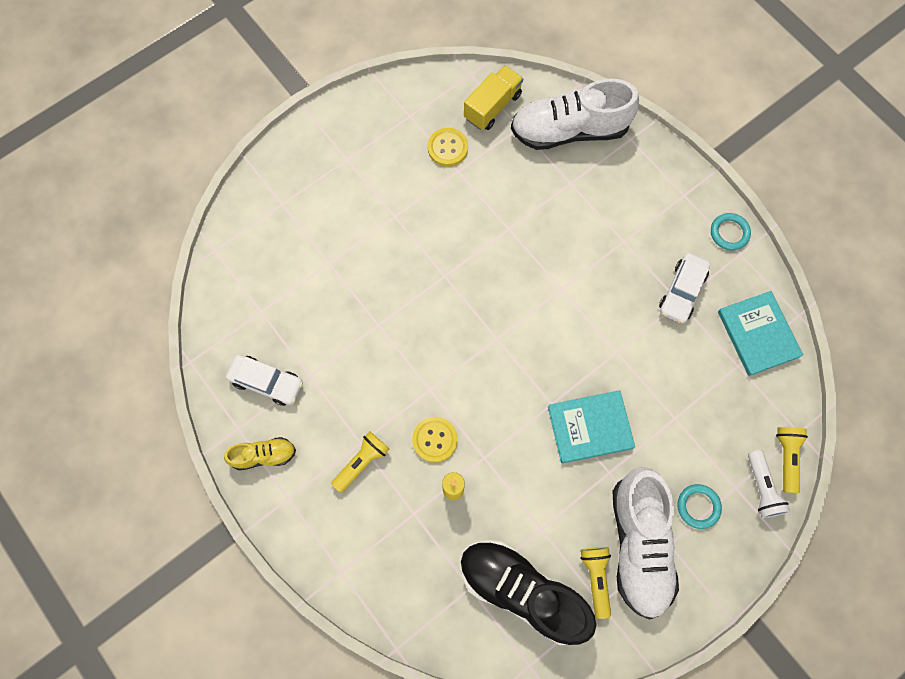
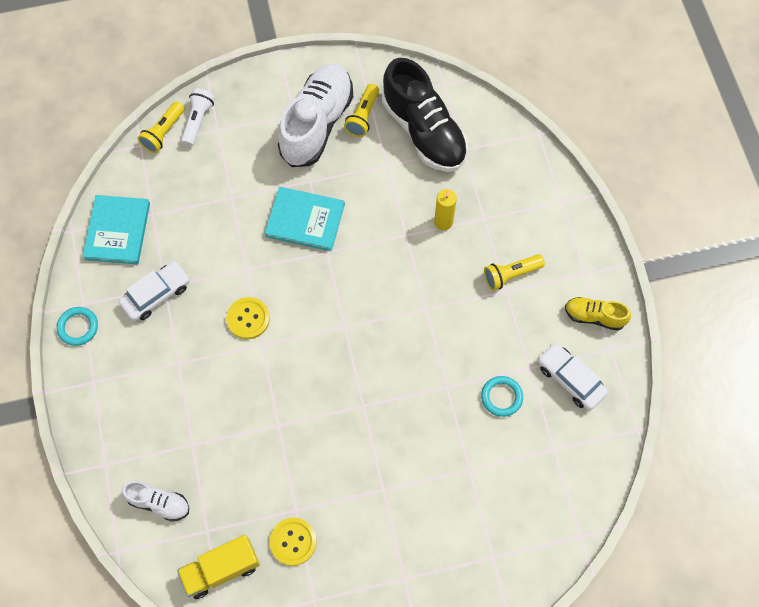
camera: 155 degrees left, 5 degrees down
yellow button [412,417,458,463] -> yellow button moved to [226,297,270,339]
white shoe [511,79,639,150] -> white shoe [122,481,189,522], size x0.49
turquoise ring [677,484,722,529] -> turquoise ring moved to [481,376,523,417]

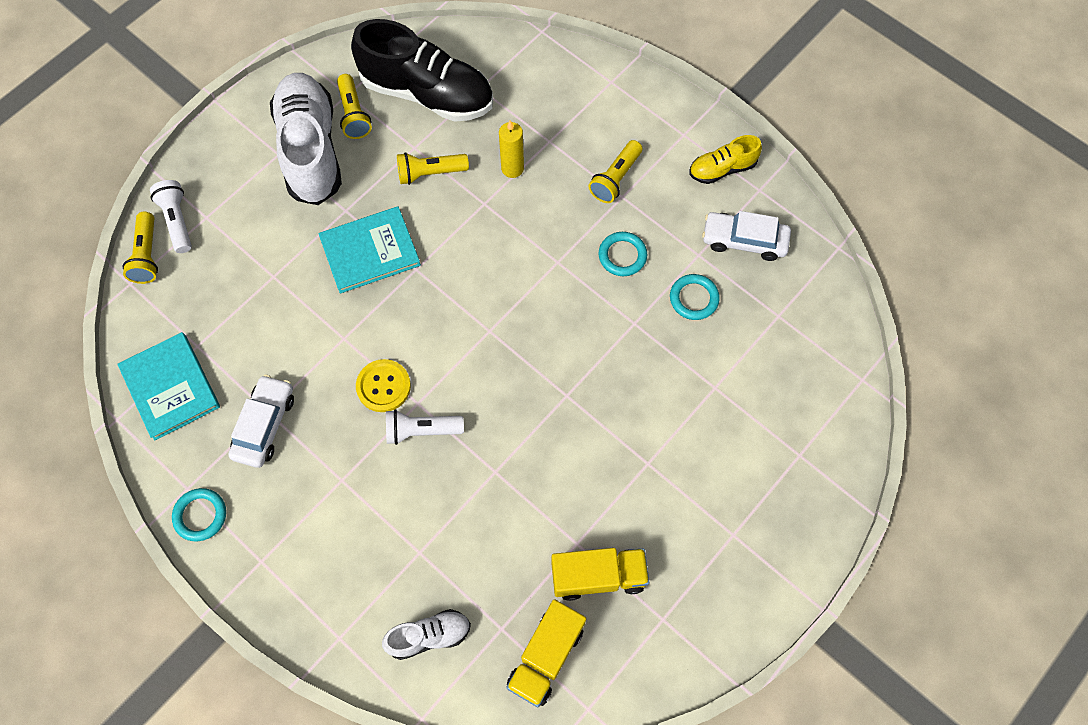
camera: 35 degrees left, 0 degrees up
yellow button [269,518,317,566] -> yellow truck [551,548,649,601]
none -> white flashlight [386,409,464,445]
none -> yellow flashlight [397,152,469,185]
none -> turquoise ring [598,232,647,276]

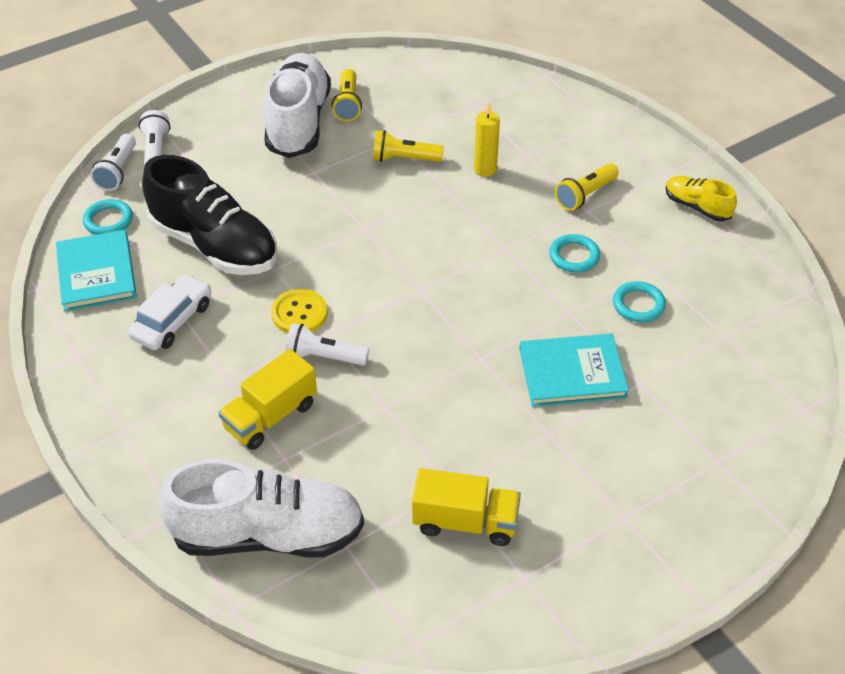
camera: 15 degrees right, 20 degrees down
yellow flashlight [123,212,158,284] -> white flashlight [90,134,136,191]
turquoise ring [172,488,226,541] -> turquoise ring moved to [83,199,133,235]
turquoise book [319,207,421,293] -> turquoise book moved to [519,334,629,407]
black shoe [351,19,493,122] -> black shoe moved to [142,155,277,275]
white shoe [382,609,471,660] -> white shoe [159,459,364,558], size x2.04
yellow truck [506,599,586,707] -> yellow truck moved to [218,349,317,450]
yellow shoe [689,135,762,184] -> yellow shoe turned 45 degrees clockwise [666,176,737,222]
white car [702,211,791,261] -> none

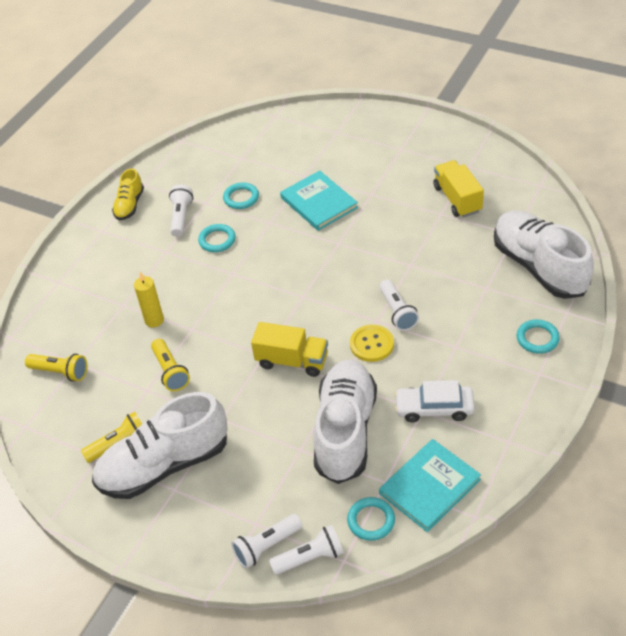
camera: 115 degrees left, 0 degrees up
black shoe [142,155,277,275] -> white shoe [314,360,377,484]
yellow truck [218,349,317,450] -> yellow truck moved to [251,322,328,377]
yellow flashlight [555,163,619,211] -> yellow flashlight moved to [25,354,87,381]
none -> white flashlight [169,185,193,237]
none -> turquoise ring [517,319,560,354]

